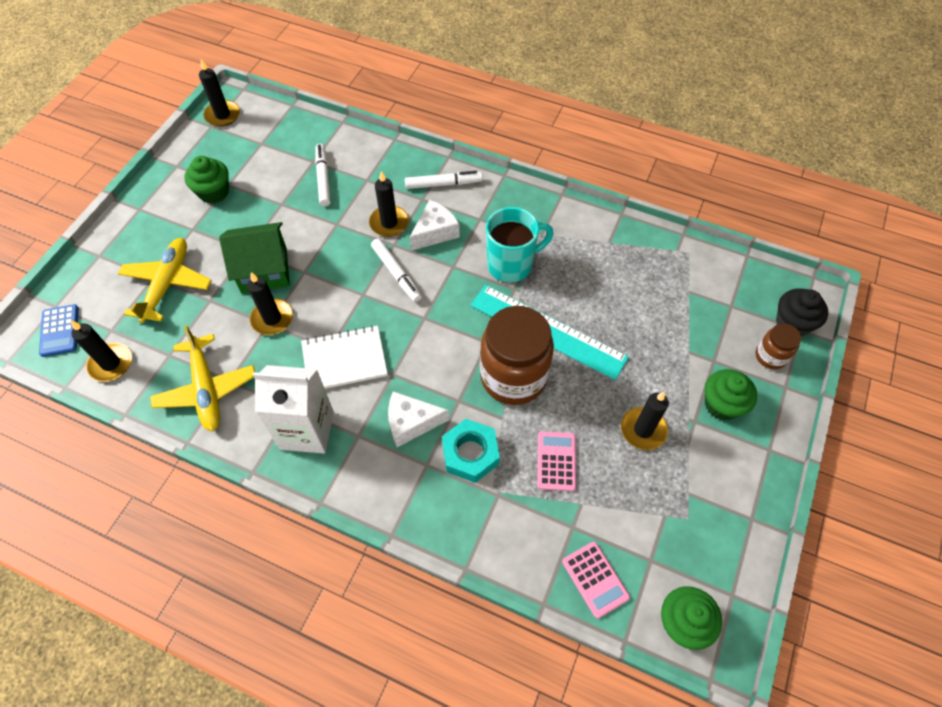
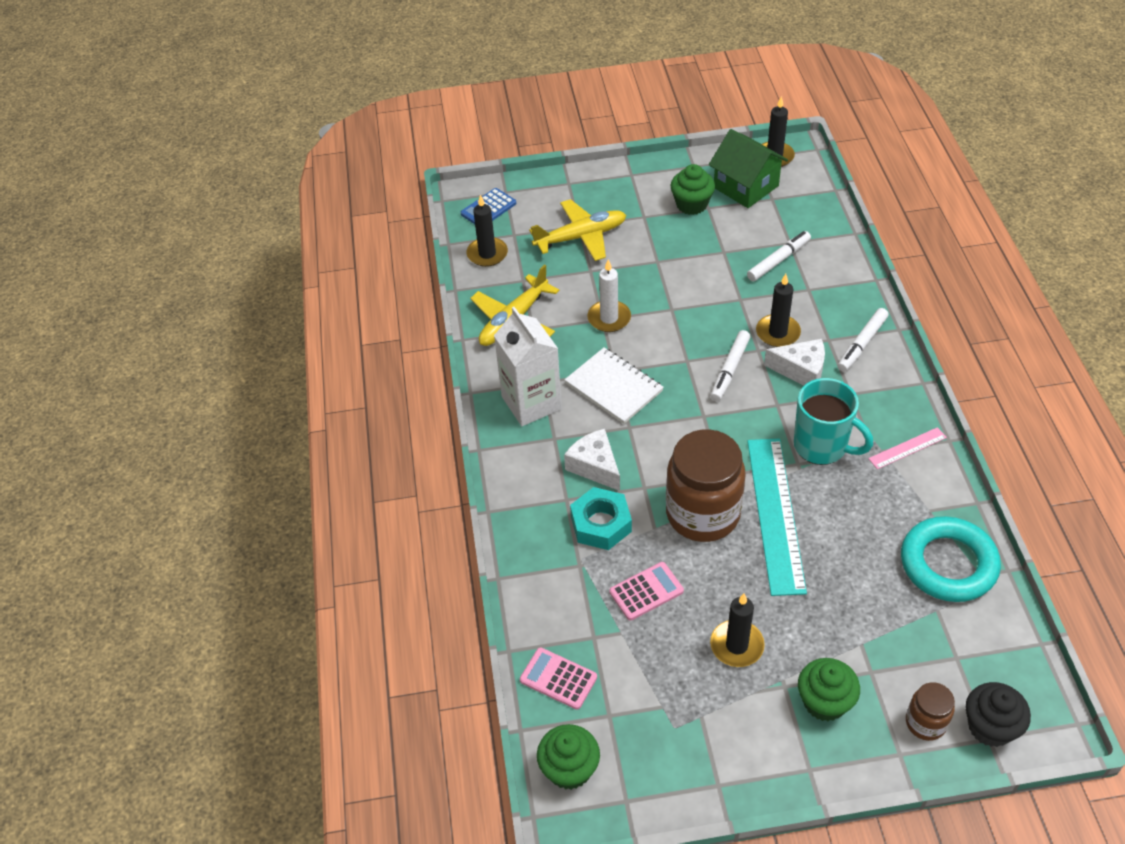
camera: 60 degrees right, 10 degrees down
green house [219,222,290,294] -> green house moved to [709,129,788,208]
black candle [247,272,293,335] -> white candle [587,259,631,332]
white marker [405,171,482,189] -> white marker turned 75 degrees clockwise [838,308,889,372]
pink calculator [562,542,630,618] -> pink calculator turned 90 degrees clockwise [520,647,597,710]
none -> pink ruler [868,427,947,469]
none -> turquoise ring [901,516,1001,602]

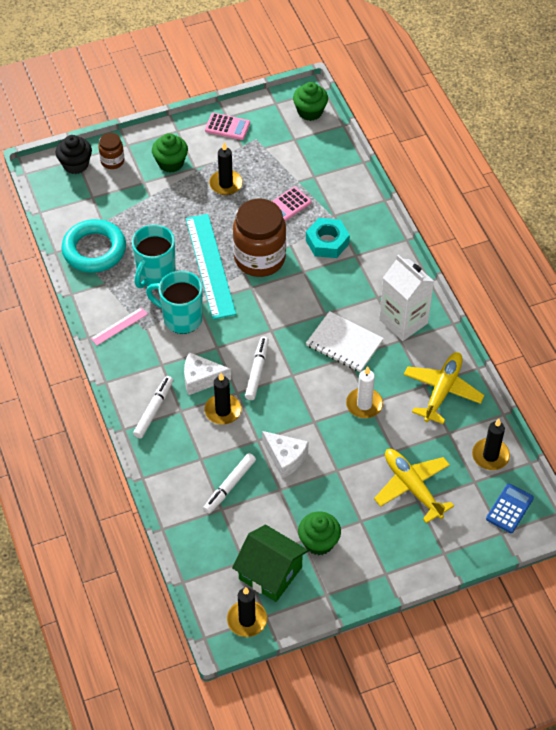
camera: 165 degrees right, 5 degrees up
pink calculator [520,647,597,710] -> pink calculator moved to [205,113,250,140]
yellow plane [529,199,626,261] -> yellow plane turned 90 degrees clockwise [374,449,454,523]
white cheese [564,429,620,491] -> white cheese moved to [262,431,309,479]
none -> turquoise mug [132,225,175,288]

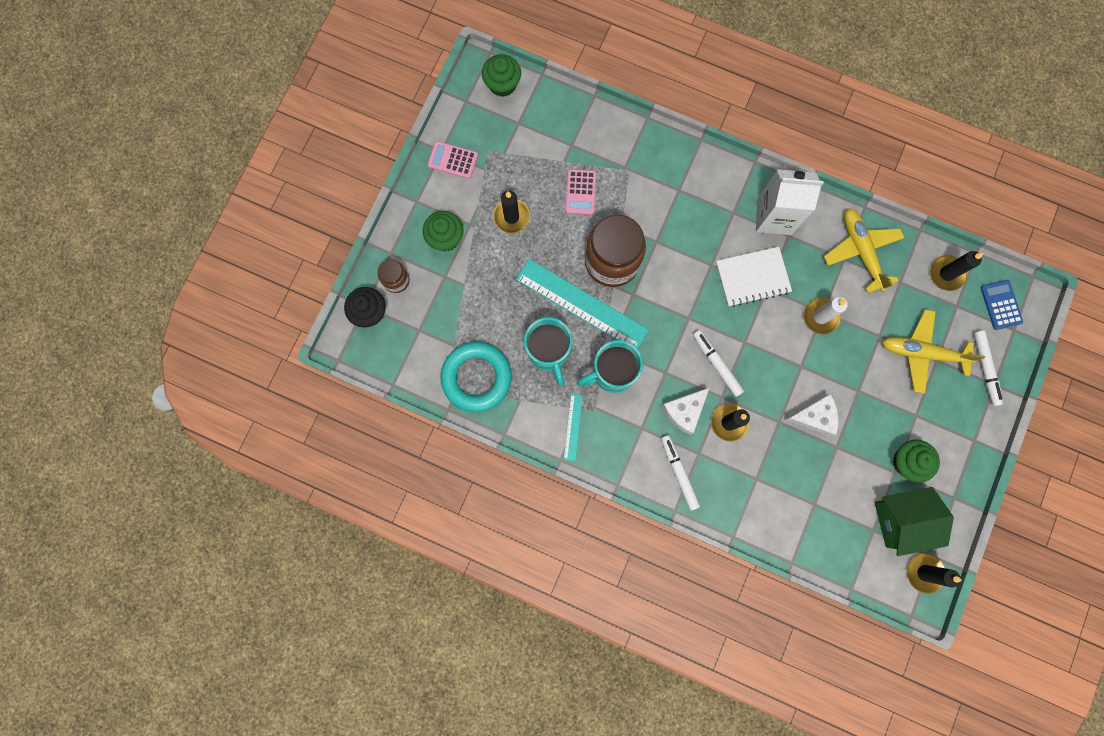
camera: 45 degrees left, 25 degrees up
pink ruler [90,307,148,345] -> turquoise ruler [564,394,583,461]
white marker [203,453,256,514] -> white marker moved to [974,330,1003,406]
pink calculator [205,113,250,140] -> pink calculator turned 135 degrees counterclockwise [427,141,478,179]
turquoise nut [306,218,350,258] -> none

